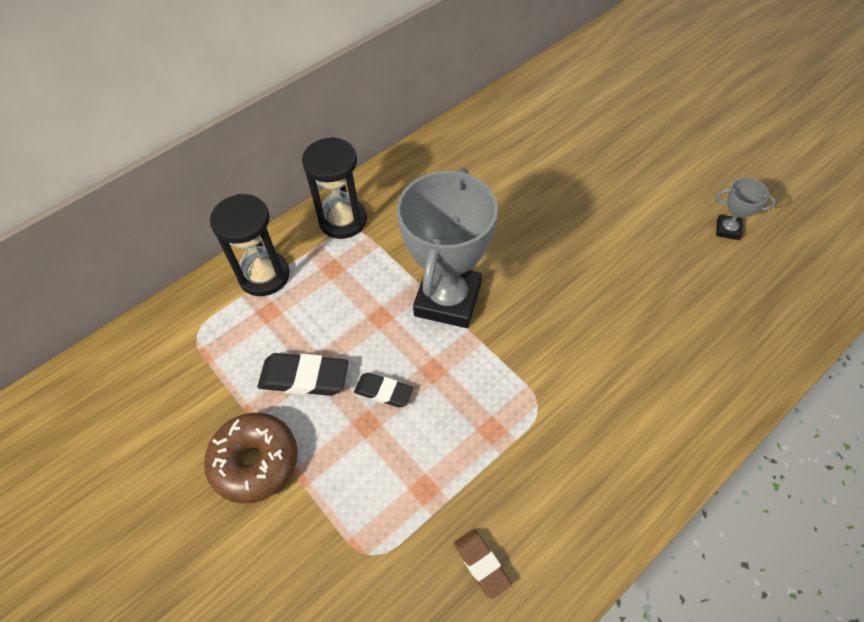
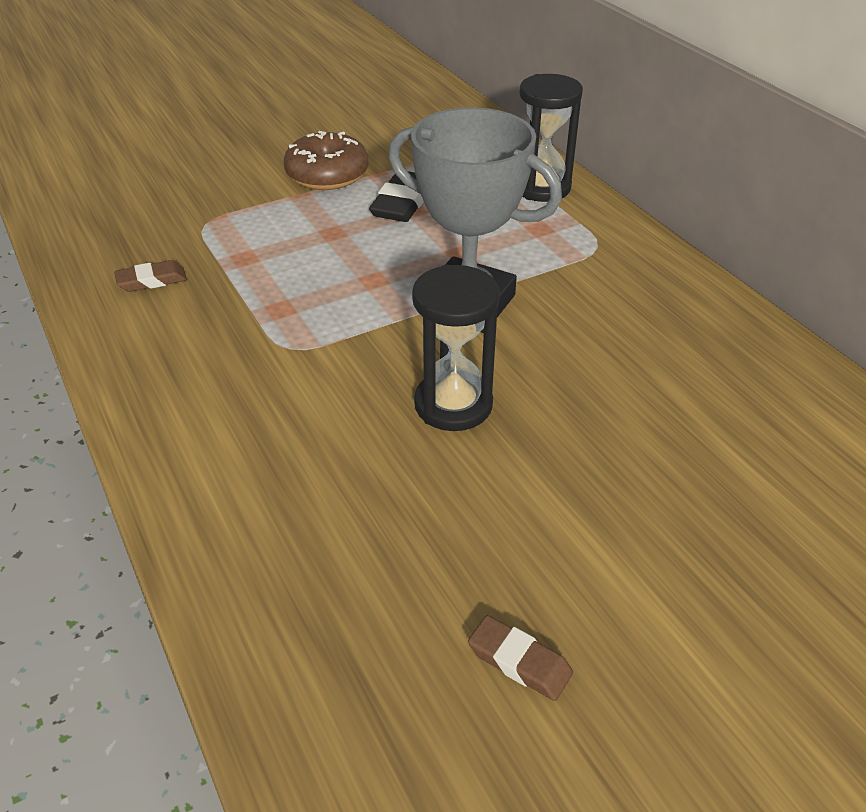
camera: 100 degrees right, 15 degrees down
black hourglass [302,137,367,239] -> black hourglass moved to [412,265,500,431]
black eraser [354,373,413,408] -> none
grey trophy [715,178,776,240] -> brown eraser [468,615,573,701]

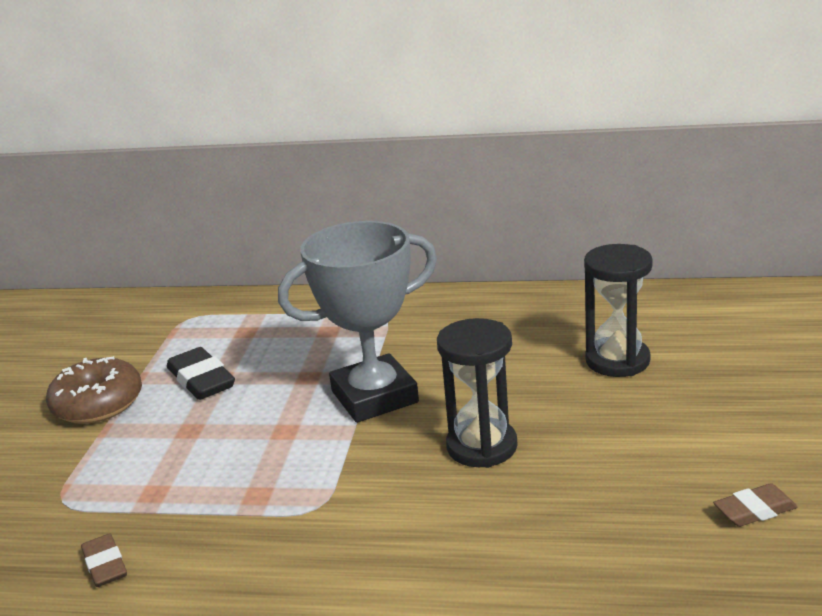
camera: 50 degrees left, 15 degrees down
brown eraser [114,260,187,292] -> brown eraser turned 45 degrees counterclockwise [81,534,127,587]
black hourglass [519,74,583,202] -> black hourglass moved to [584,244,653,377]

